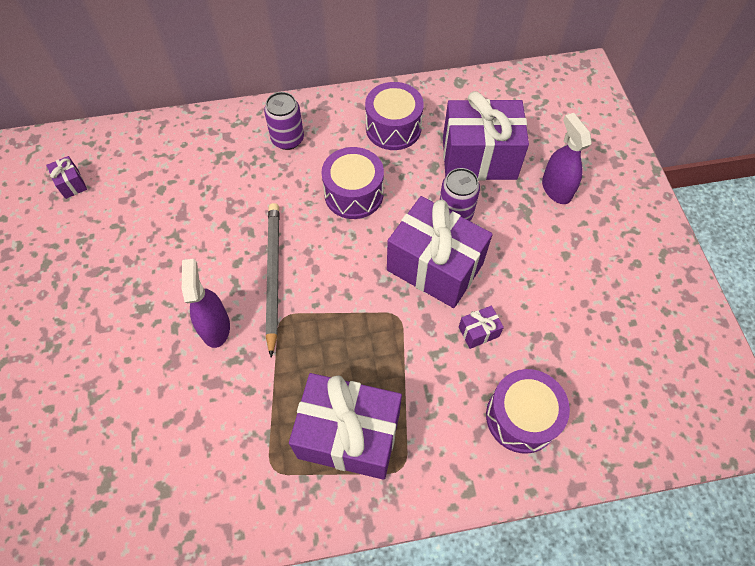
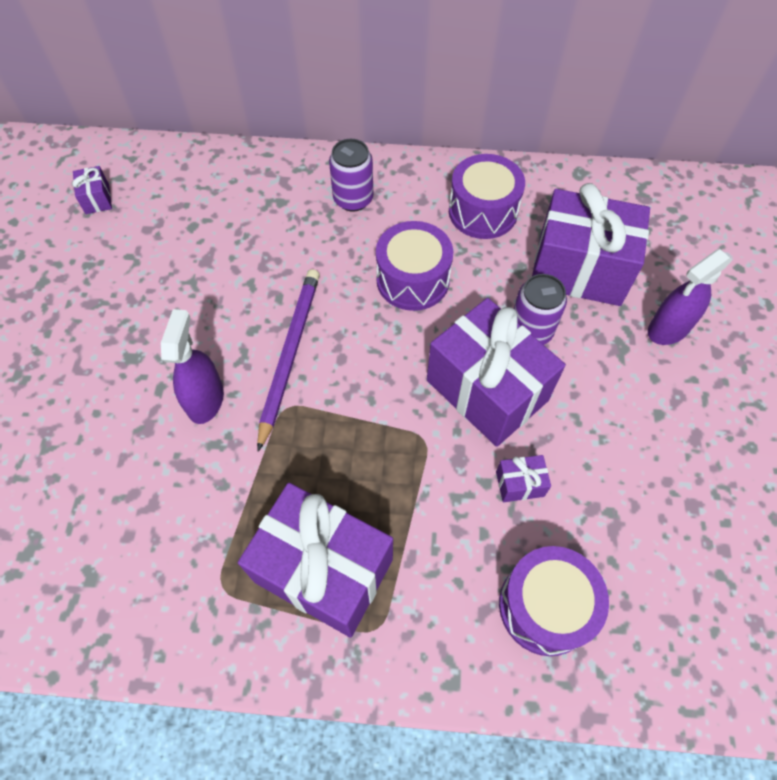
camera: 15 degrees right, 0 degrees up
grey pencil [266,203,280,358] -> purple pencil [257,269,320,452]
purple spray bottle [542,113,592,204] -> purple spray bottle turned 120 degrees counterclockwise [648,249,733,345]

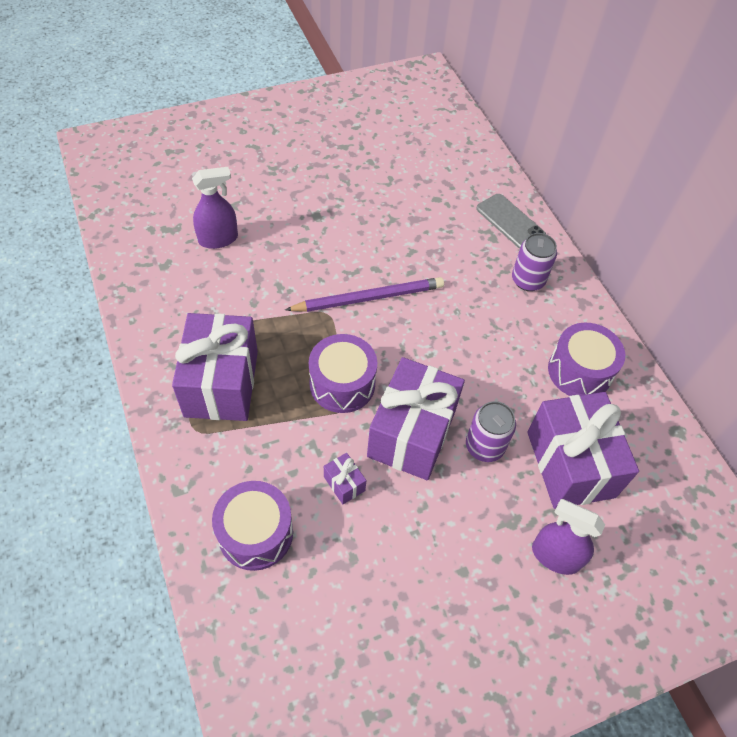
camera: 60 degrees right, 5 degrees down
purple gift [72,166,112,214] -> none
purple spray bottle [161,309,224,424] -> purple spray bottle moved to [192,167,238,249]
purple drum [376,221,453,311] -> purple drum moved to [309,334,377,413]
none -> grey phone [476,194,546,249]

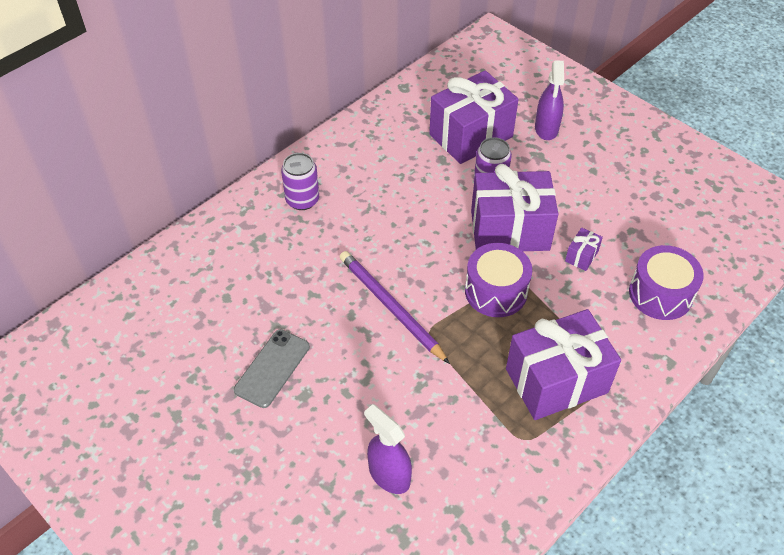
camera: 110 degrees left, 5 degrees down
grey phone [476,194,546,249] -> grey phone moved to [234,329,310,408]
purple drum [548,322,625,396] -> none

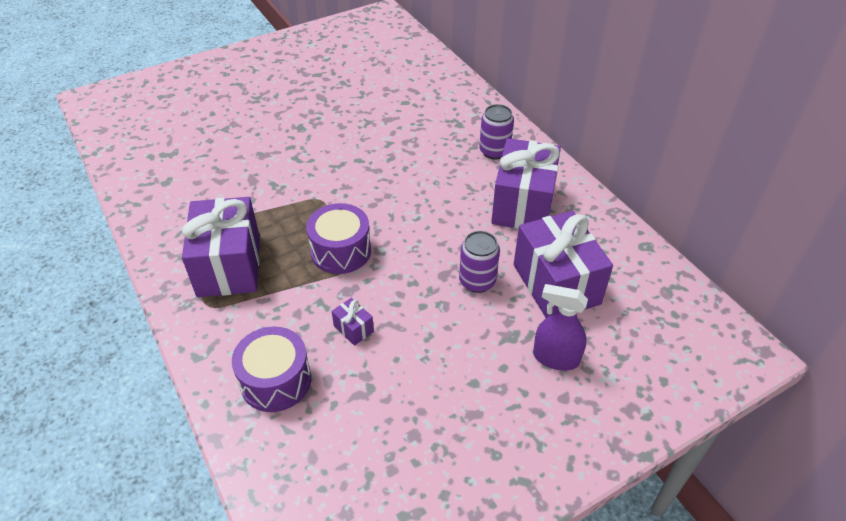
camera: 105 degrees right, 5 degrees down
grey phone [234,329,310,408] -> none
purple pencil [340,251,450,364] -> none
purple spray bottle [364,404,412,494] -> none
purple gift [471,164,558,251] -> purple gift moved to [491,138,561,229]

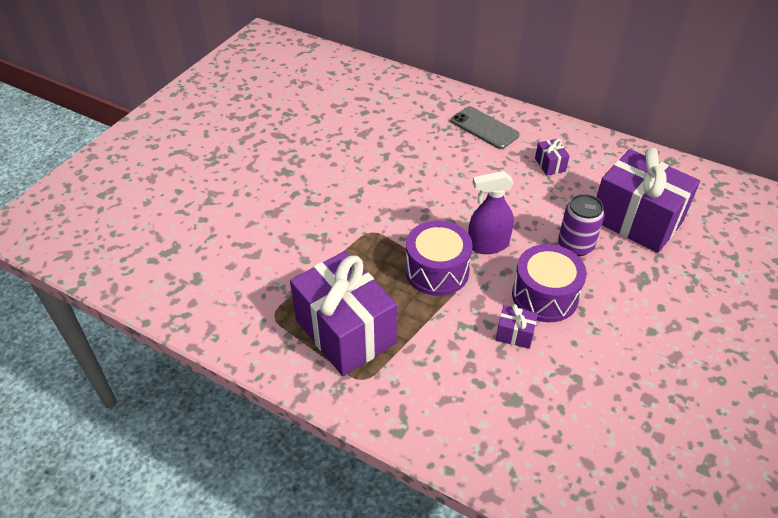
camera: 30 degrees left, 0 degrees up
purple drum [232,327,311,412] -> purple drum moved to [512,244,587,322]
purple can [479,104,514,159] -> grey phone [451,106,520,149]
purple gift [491,138,561,229] -> purple gift [535,139,570,176], size x0.40
purple spray bottle [533,284,588,371] -> purple spray bottle moved to [468,171,514,254]

